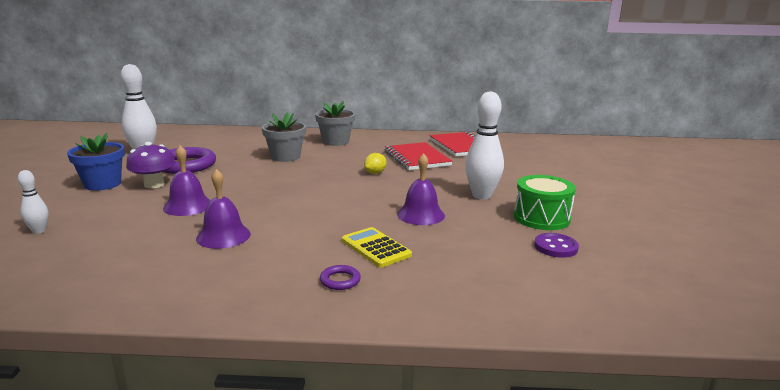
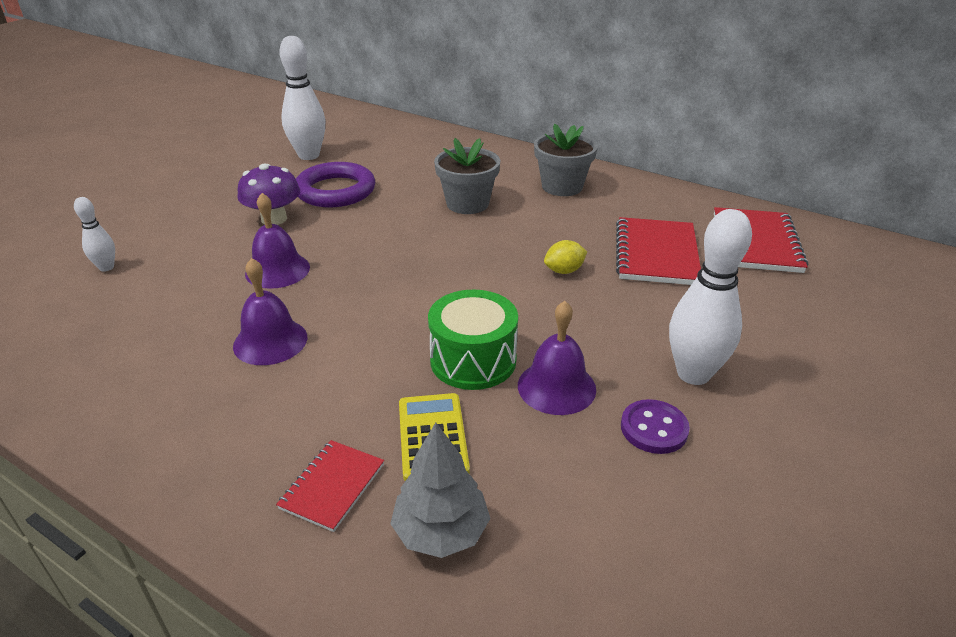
camera: 30 degrees right, 15 degrees up
blue flower pot [67,133,125,191] -> none
purple ring [320,265,361,290] -> red notebook [276,440,384,532]
green drum [514,175,576,230] -> green drum moved to [428,290,518,390]
purple button [534,233,579,258] -> purple button moved to [621,399,690,454]
none -> grey tree [390,423,490,558]

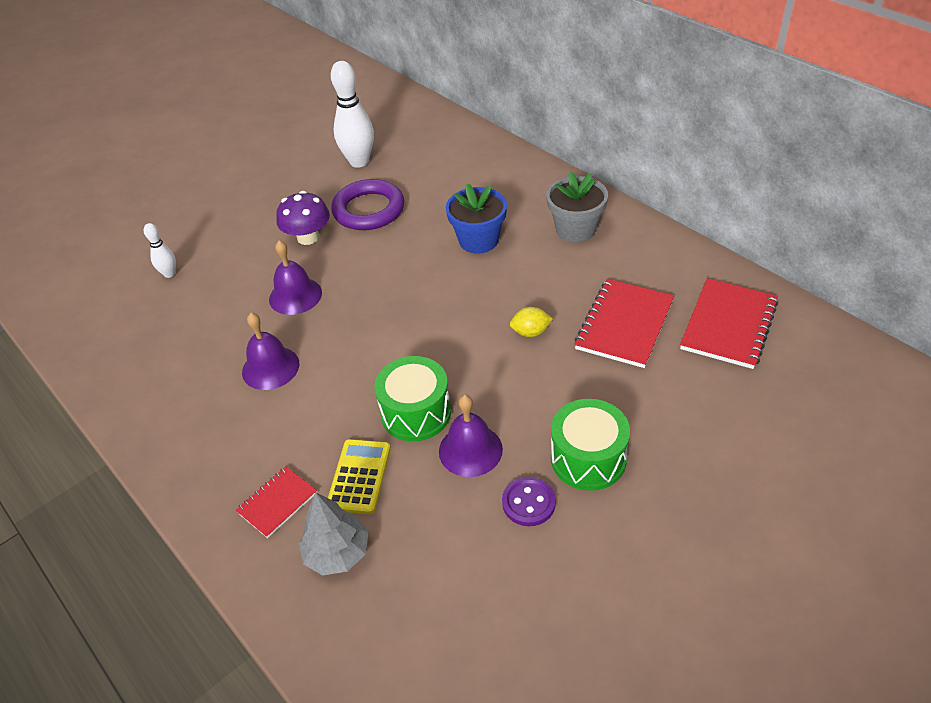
camera: 20 degrees right, 10 degrees up
grey flower pot [434,138,500,214] -> blue flower pot [446,183,507,254]
white bowling pin [669,209,752,385] -> green drum [551,399,630,491]

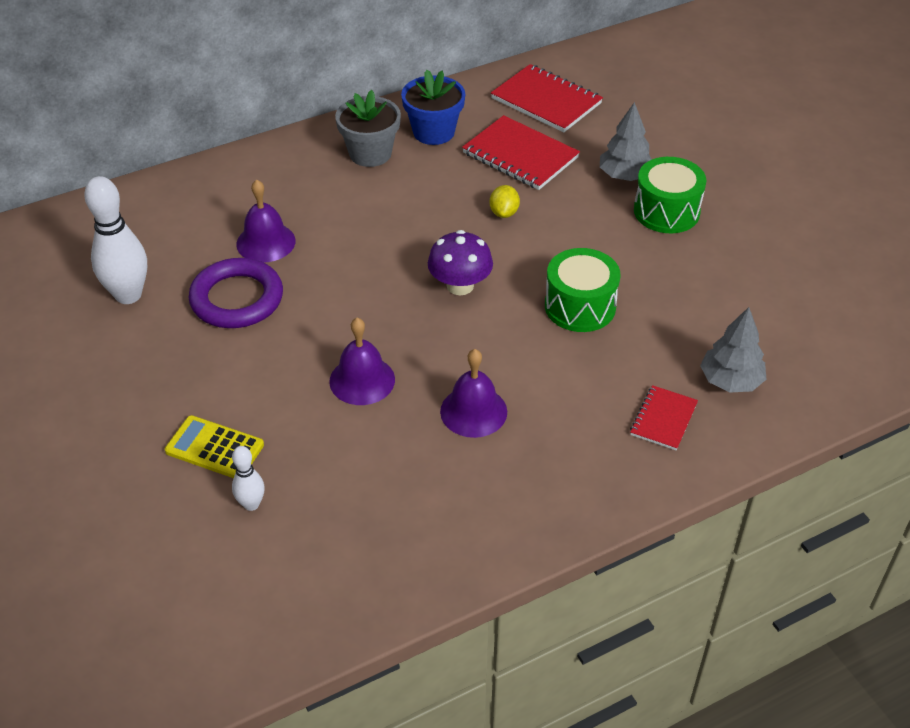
camera: 80 degrees left, 0 degrees up
red notebook [236,466,317,538] -> red notebook turned 60 degrees clockwise [630,385,698,450]
purple mushroom [276,191,330,245] -> purple mushroom moved to [428,230,493,295]
yellow calculator [328,439,391,514] -> yellow calculator moved to [165,415,264,478]
purple bell [439,395,503,477] -> purple bell moved to [236,179,295,263]
blue flower pot [446,183,507,254] -> blue flower pot moved to [401,70,465,145]
purple button [502,477,556,526] -> none
none -> grey tree [600,102,652,181]

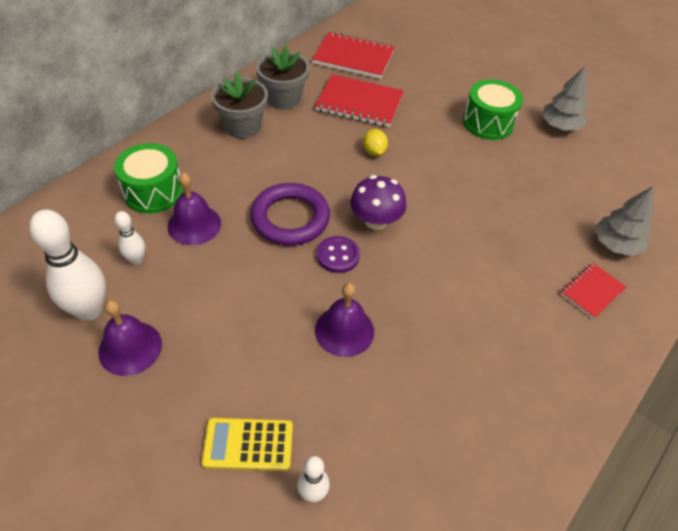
camera: 25 degrees left, 5 degrees up
purple ring [188,258,283,328] -> purple ring moved to [250,183,330,246]
blue flower pot [401,70,465,145] -> grey flower pot [256,46,309,109]
purple bell [440,349,507,438] -> purple bell moved to [98,300,162,376]
green drum [545,248,620,332] -> green drum moved to [114,143,183,214]
grey tree [600,102,652,181] -> grey tree moved to [542,66,587,131]
red notebook [630,385,698,450] -> red notebook turned 45 degrees clockwise [561,263,626,319]
none -> white bowling pin [114,211,145,265]
none -> purple button [317,236,360,273]

